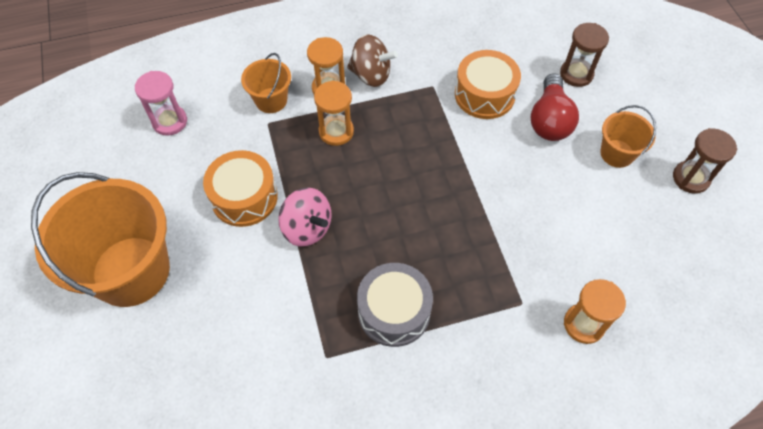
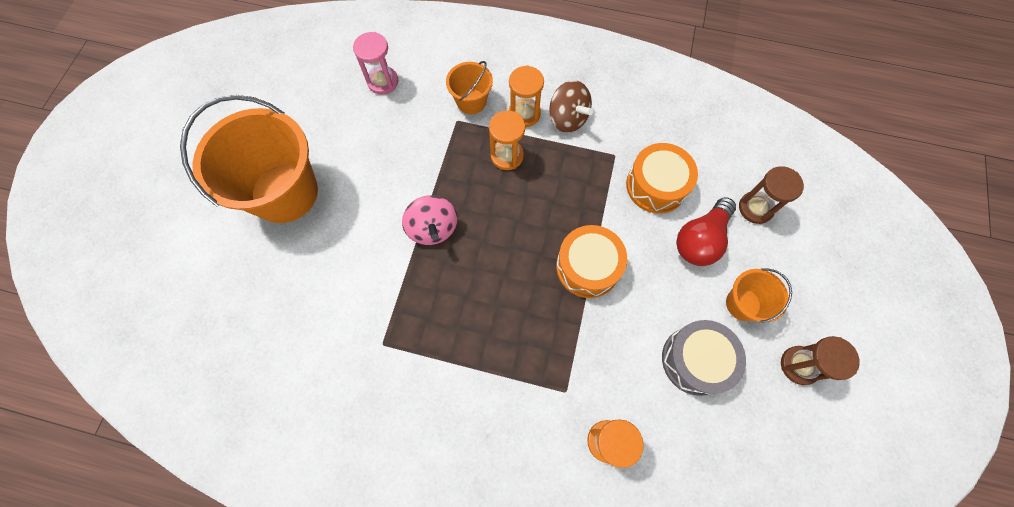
camera: 30 degrees right, 10 degrees up
orange drum [203,150,278,227] -> orange drum moved to [556,225,627,298]
grey drum [357,263,433,347] -> grey drum moved to [662,320,746,396]

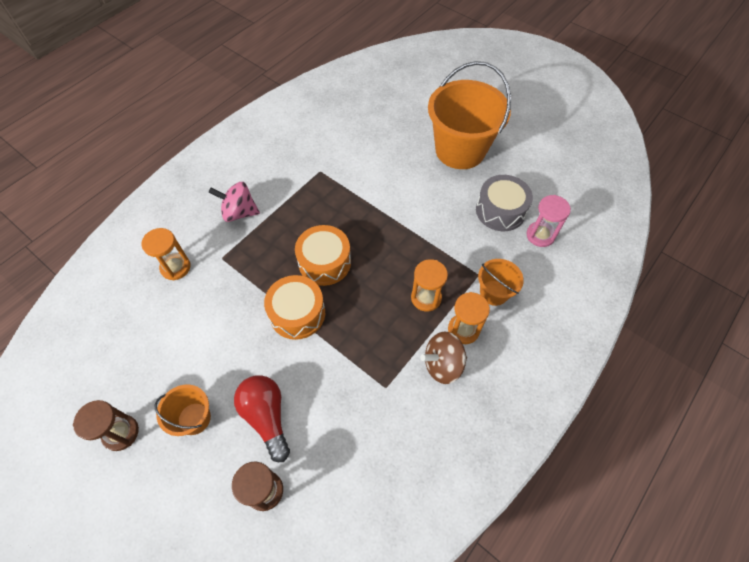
camera: 115 degrees right, 10 degrees down
pink spinning top [402,195,458,245] -> pink spinning top moved to [209,182,260,222]
orange drum [626,143,698,214] -> orange drum moved to [295,225,351,286]
grey drum [662,320,746,396] -> grey drum moved to [476,175,533,231]

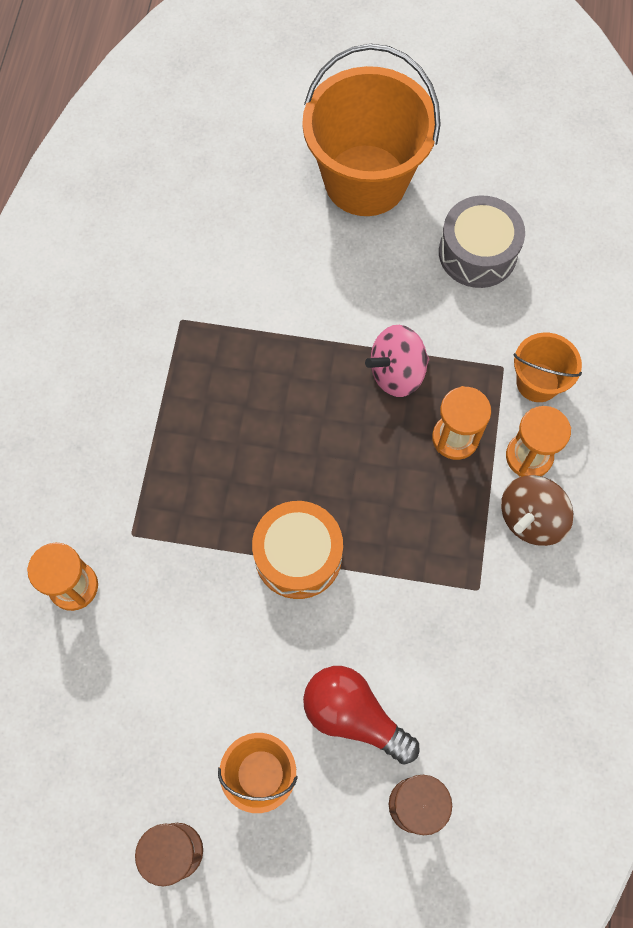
camera: 30 degrees left, 10 degrees up
pink spinning top [209,182,260,222] -> pink spinning top moved to [365,325,429,397]
orange drum [295,225,351,286] -> none
pink hourglass [526,195,571,247] -> none

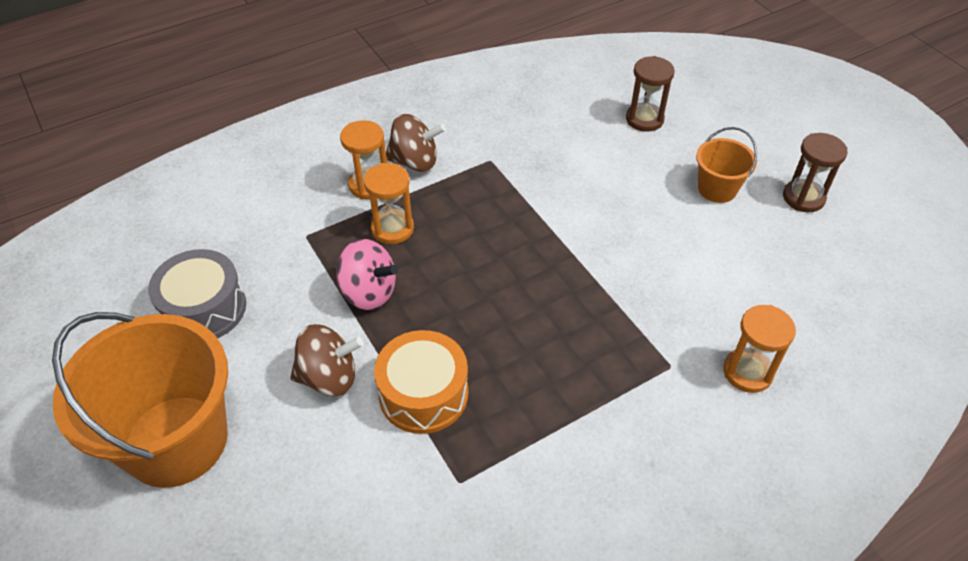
camera: 130 degrees left, 20 degrees down
orange drum [252,501,343,599] -> orange drum moved to [374,330,468,434]
red light bulb [303,666,420,764] -> none
orange bucket [514,333,582,402] -> none
none -> brown spinning top [290,324,363,396]

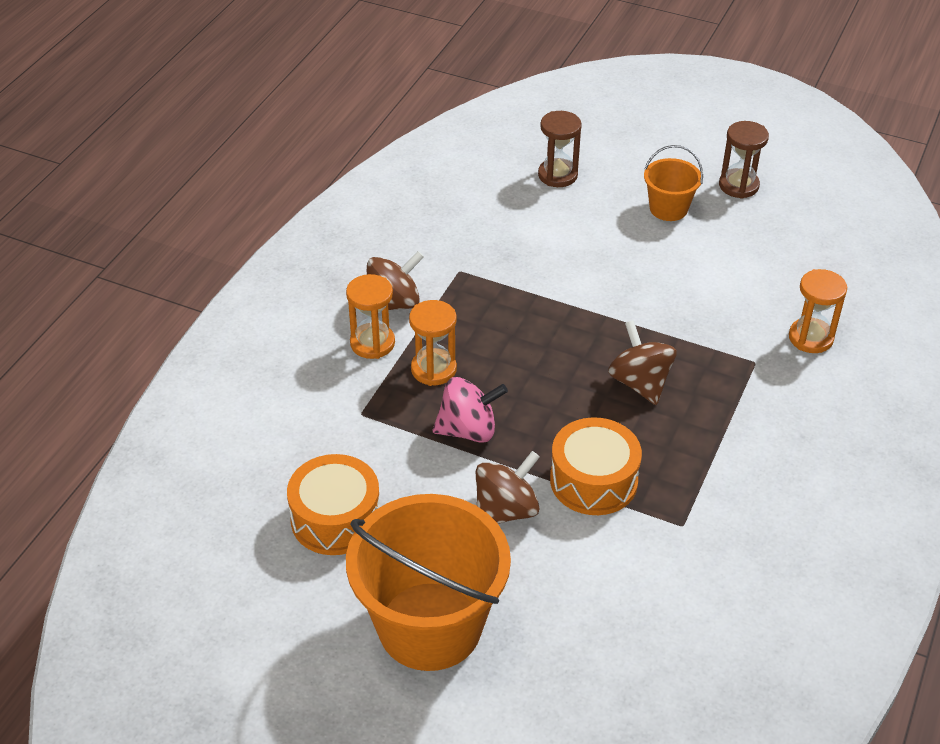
camera: 35 degrees left, 5 degrees down
grey drum [148,249,246,338] -> orange drum [287,454,380,555]
none -> brown spinning top [608,320,677,405]

